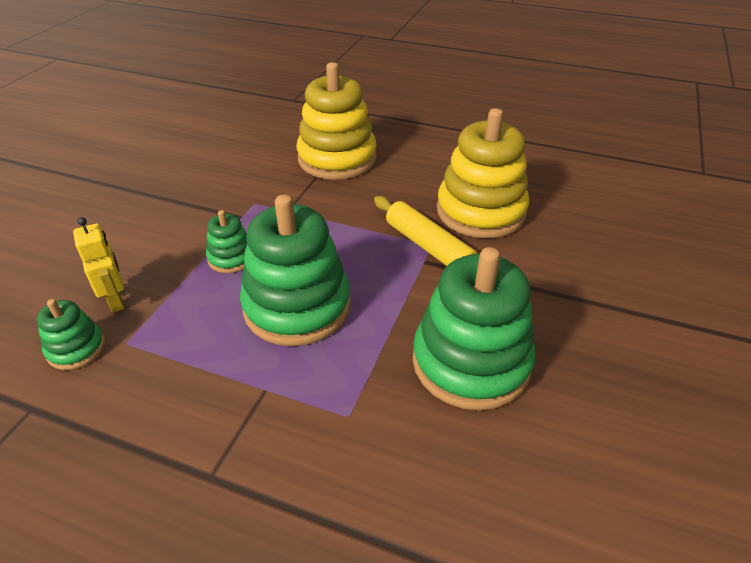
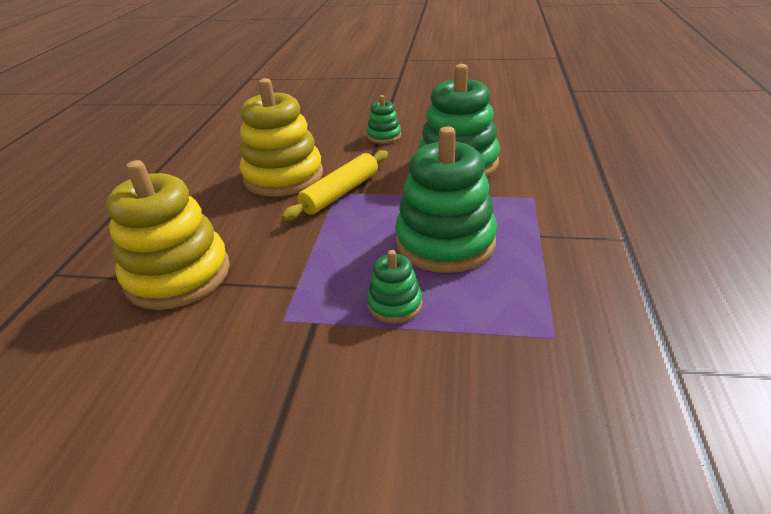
camera: 100 degrees left, 5 degrees down
green stacking toy [37,299,105,370] -> green stacking toy moved to [367,95,401,144]
yellow robot [73,217,125,313] -> none

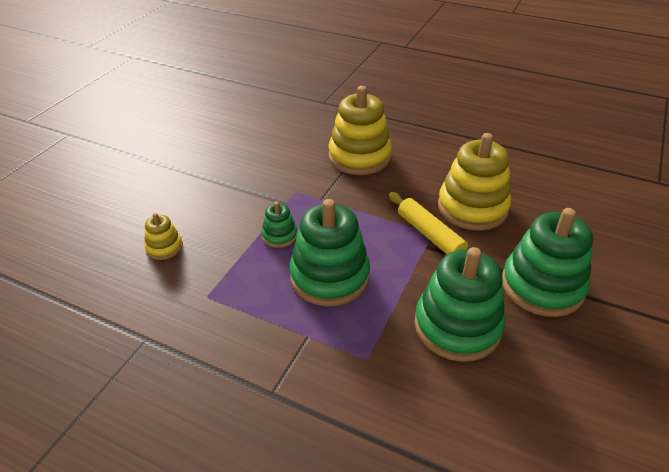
camera: 105 degrees right, 5 degrees up
green stacking toy [367,95,401,144] -> green stacking toy [502,208,593,317], size x2.09
none -> yellow stacking toy [144,213,183,260]

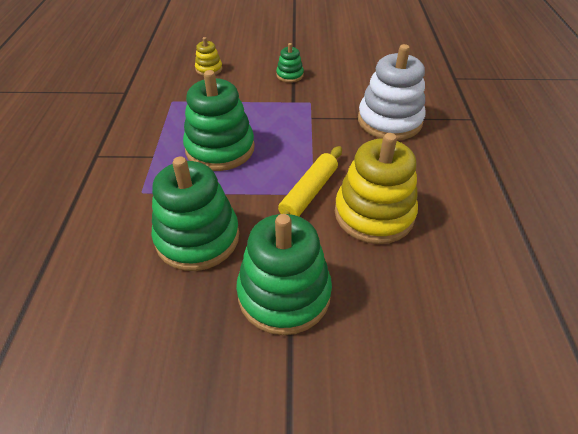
camera: 65 degrees right, 5 degrees up
green stacking toy [262,202,297,248] -> green stacking toy moved to [276,43,304,83]
yellow stacking toy [329,86,392,175] -> white stacking toy [358,44,426,140]

